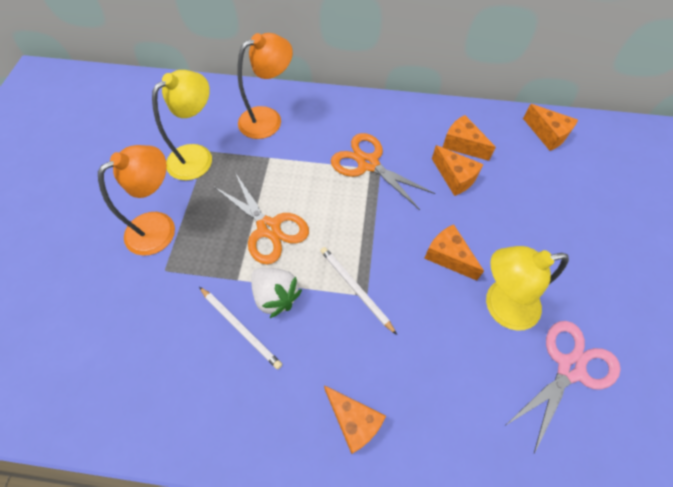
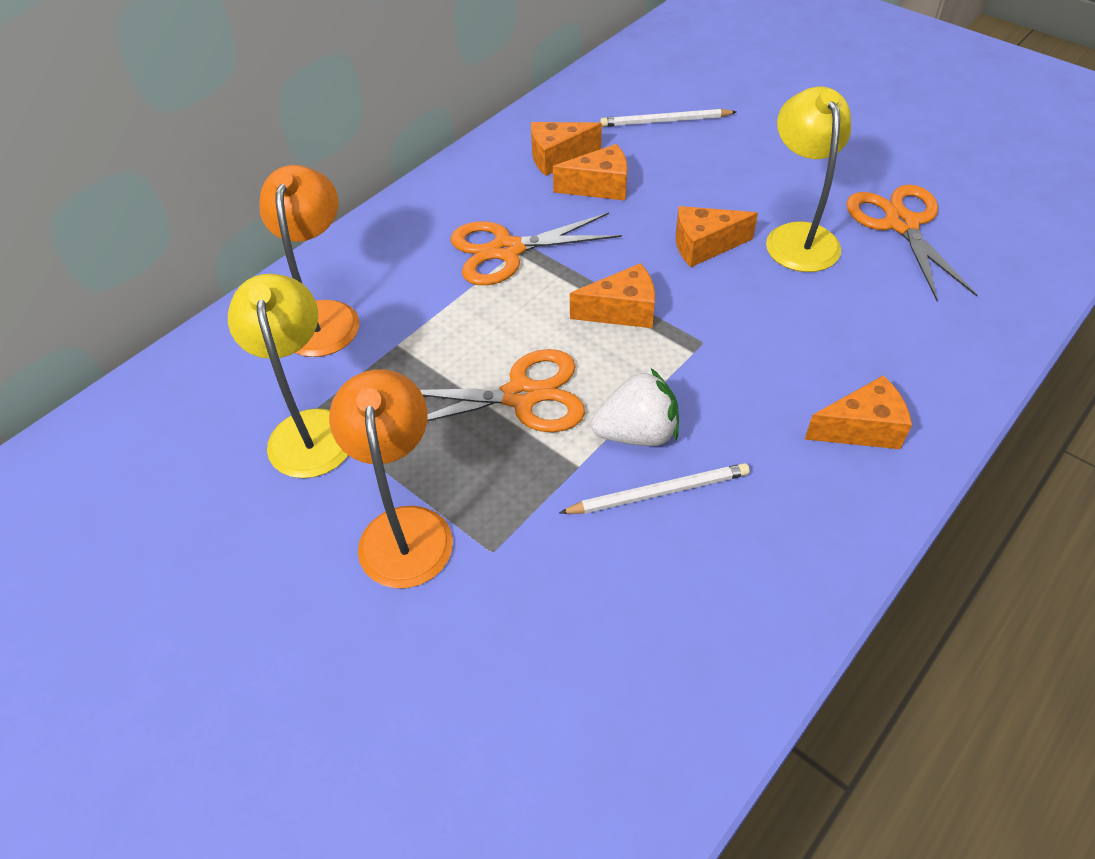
camera: 55 degrees left, 10 degrees down
white pencil [320,247,397,335] -> white pencil moved to [600,109,736,127]
yellow lamp [486,246,569,331] -> yellow lamp turned 150 degrees clockwise [766,87,851,272]
pink scissors [506,321,621,453] -> orange scissors [846,184,977,301]
orange cheese [523,104,578,151] -> orange cheese moved to [570,263,655,328]

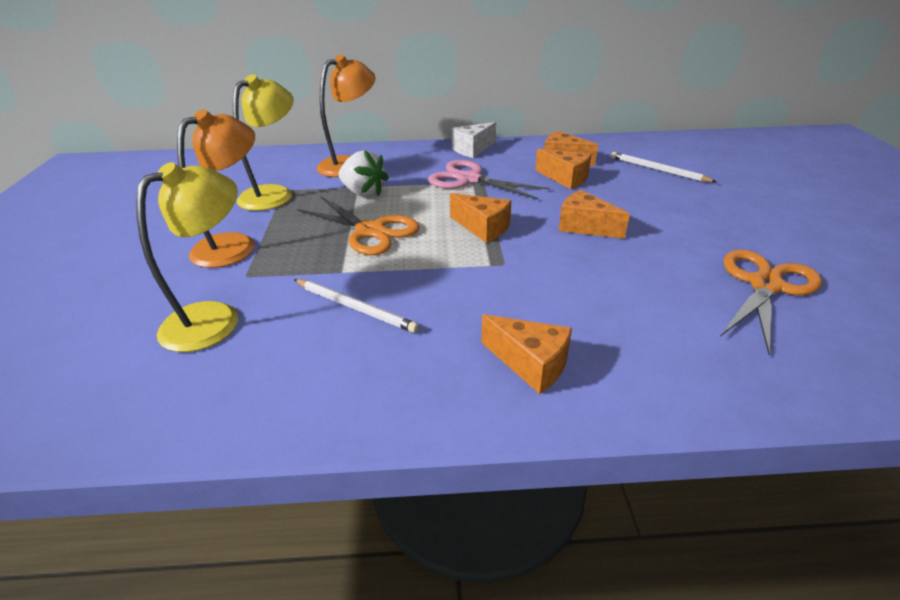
camera: 45 degrees right, 15 degrees down
orange scissors [450,212,622,285] -> pink scissors [428,160,550,200]
white strawberry [591,368,679,446] -> white strawberry moved to [339,150,389,197]
yellow lamp [766,87,851,272] -> yellow lamp moved to [136,162,238,352]
none -> white cheese [451,122,496,158]

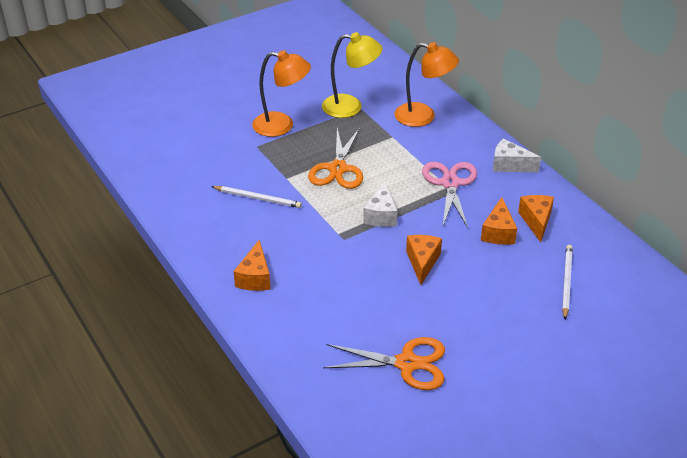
camera: 60 degrees right, 5 degrees up
yellow lamp [136,162,238,352] -> none
white pencil [294,279,419,333] -> white pencil turned 75 degrees counterclockwise [211,186,302,208]
white strawberry [339,150,389,197] -> none
orange cheese [450,193,511,243] -> white cheese [363,181,397,227]

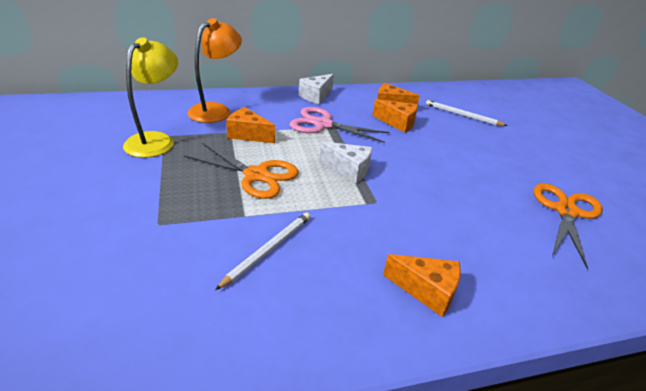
camera: 75 degrees left, 5 degrees down
orange lamp [252,50,311,137] -> none
orange cheese [406,235,442,285] -> orange cheese moved to [226,107,275,143]

